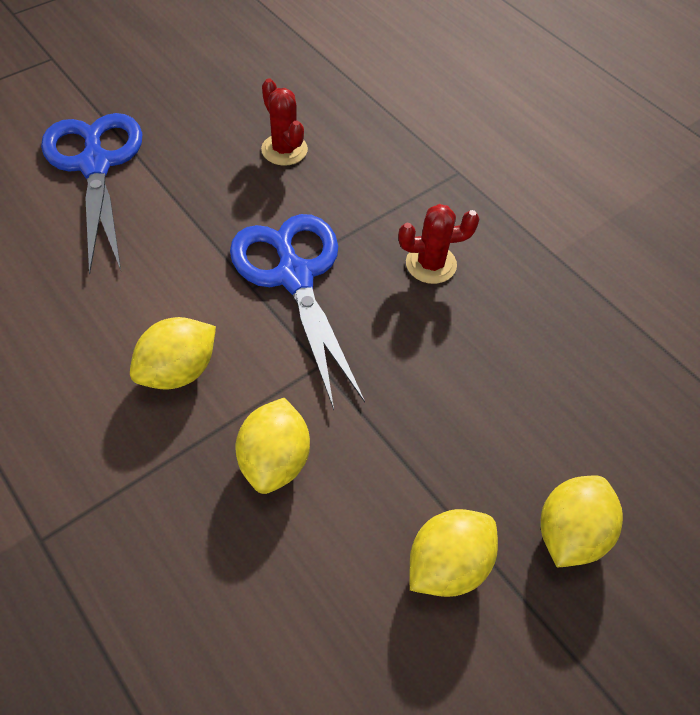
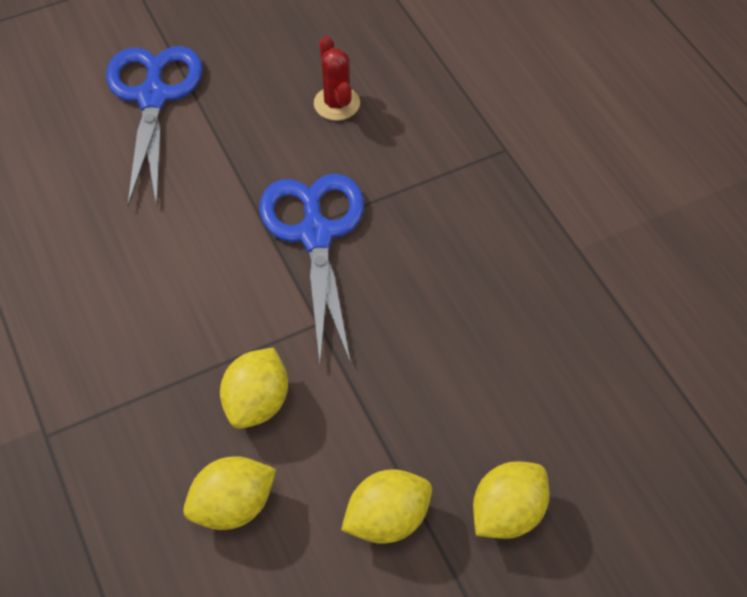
camera: 15 degrees right, 0 degrees up
yellow lemon [130,317,216,390] -> yellow lemon moved to [183,456,276,530]
red cactus [398,204,480,284] -> none

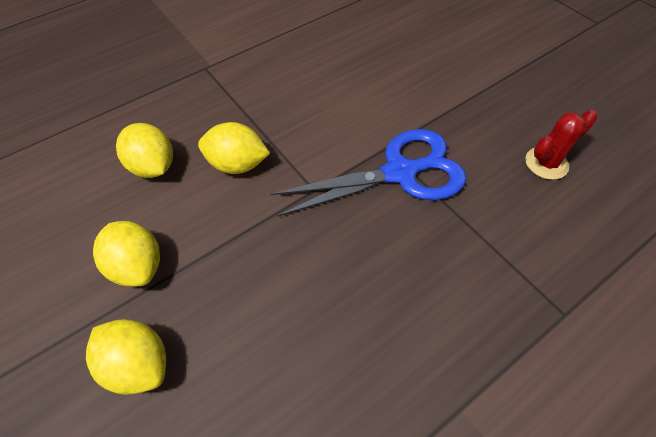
camera: 80 degrees right, 0 degrees up
blue scissors [106,46,203,207] -> none

